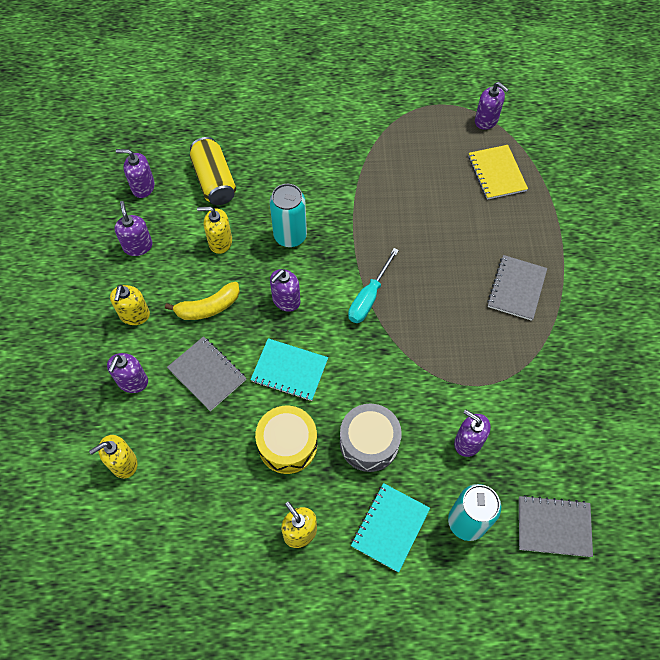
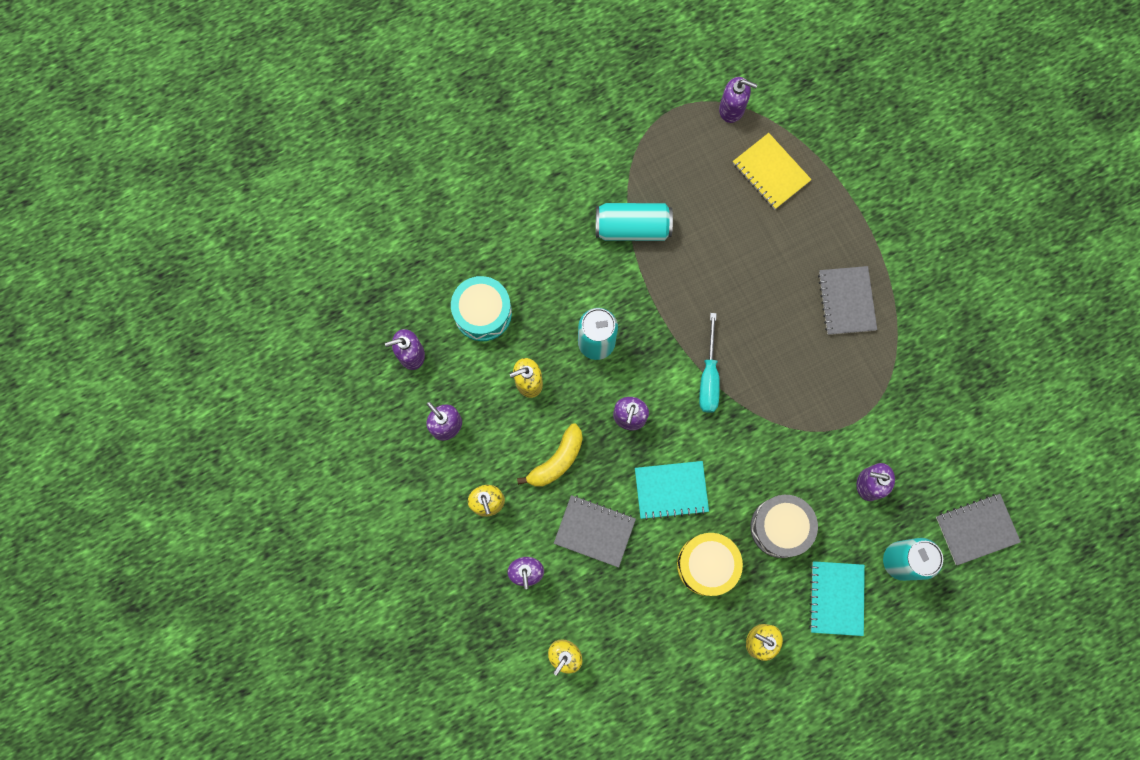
camera: 25 degrees left, 15 degrees up
yellow can [190,137,236,205] -> turquoise drum [451,276,512,341]
none -> turquoise can [596,203,673,241]

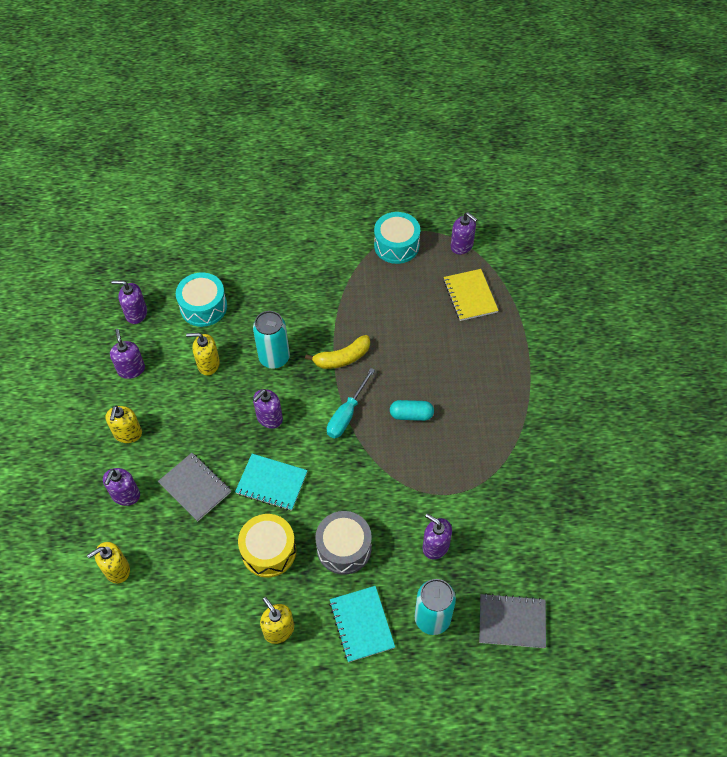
camera: 25 degrees right, 20 degrees down
yellow banana [517,424,583,486] -> yellow banana moved to [305,335,370,369]
turquoise can [596,203,673,241] -> none
turquoise notebook [809,561,865,636] -> turquoise notebook turned 45 degrees counterclockwise [329,586,395,662]
grey notebook [818,266,877,335] -> none
none -> turquoise drum [374,212,420,264]
none -> turquoise capsule [390,400,434,421]

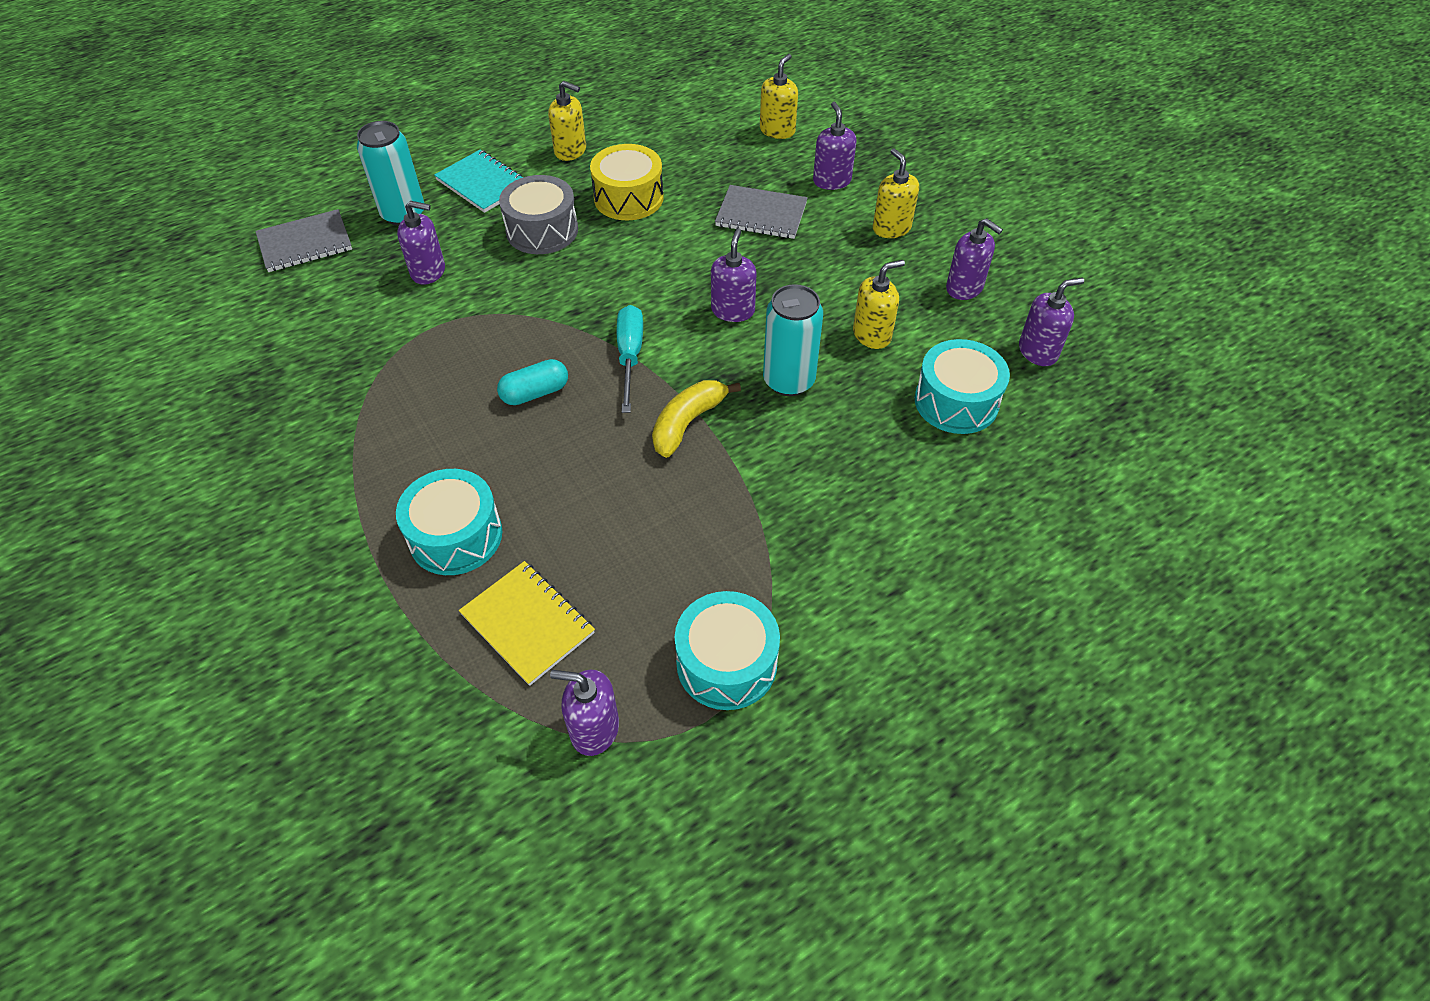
camera: 150 degrees right, 5 degrees down
turquoise notebook [235,454,308,511] -> none
none -> turquoise drum [396,469,502,575]

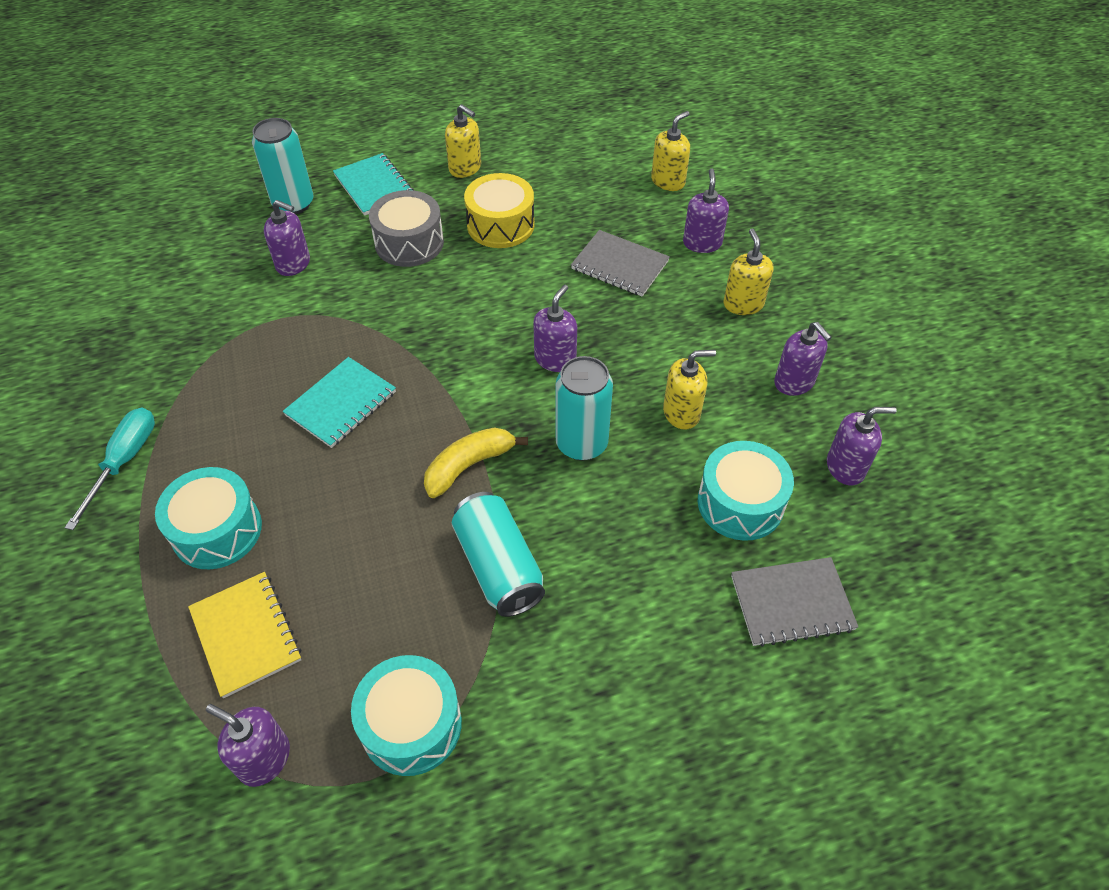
camera: 15 degrees right, 0 degrees up
grey notebook [255,209,352,272] -> grey notebook moved to [731,557,858,647]
turquoise capsule [497,359,568,405] -> turquoise notebook [283,357,396,448]
turquoise screwdriver [617,305,643,413] -> turquoise screwdriver moved to [65,407,155,530]
none -> turquoise can [452,492,545,617]

